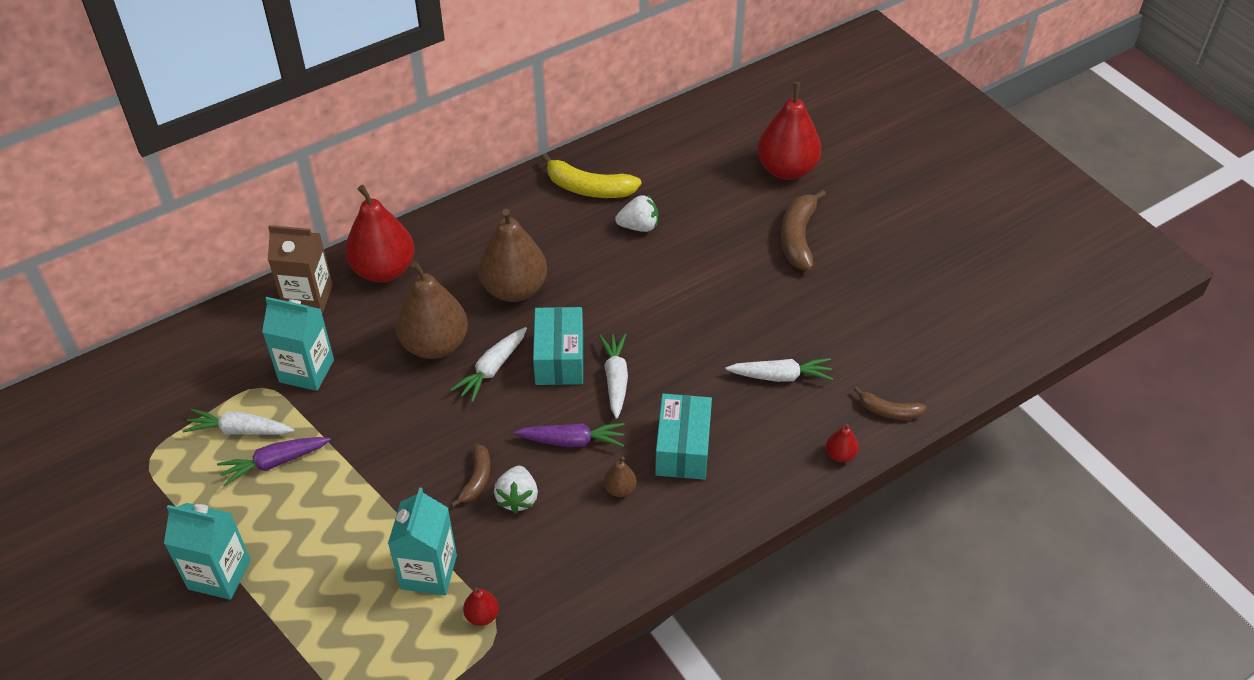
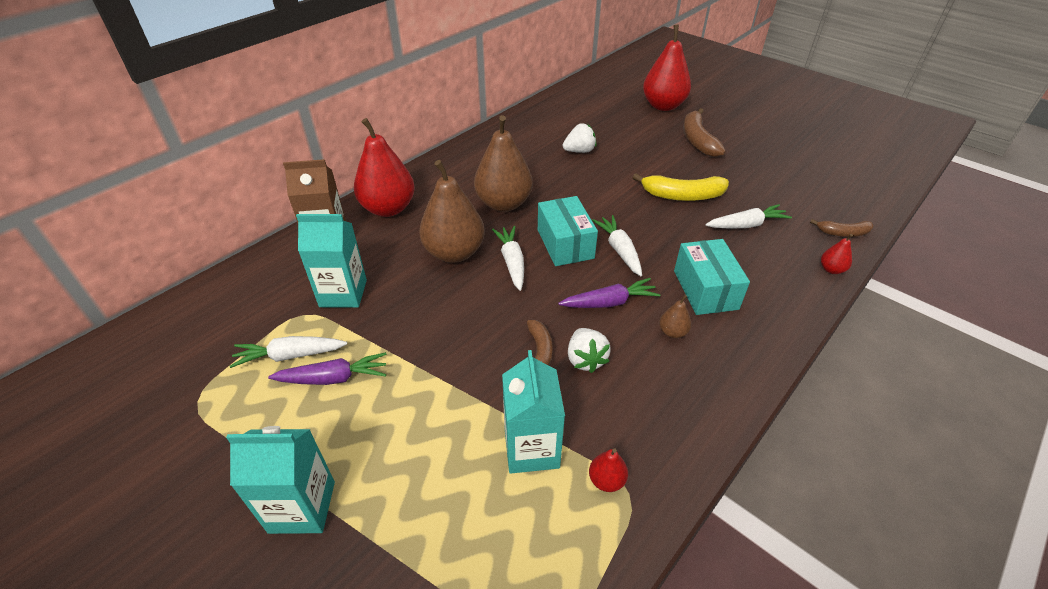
camera: 15 degrees left, 5 degrees down
purple carrot [217,437,331,486] -> purple carrot turned 150 degrees counterclockwise [268,352,386,385]
white carrot [450,327,527,402] -> white carrot turned 150 degrees clockwise [492,226,524,291]
yellow banana [541,153,642,198] -> yellow banana moved to [632,173,729,201]

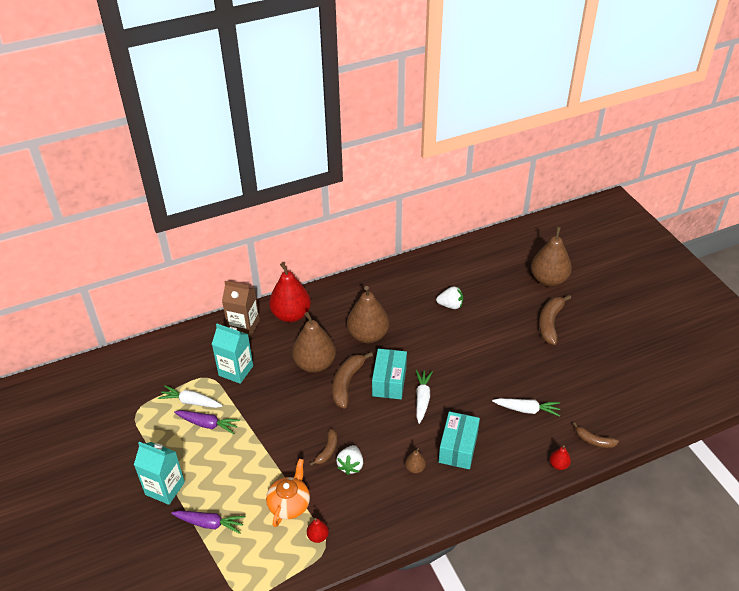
camera: 25 degrees right, 0 degrees up
white carrot [492,226,524,291] -> brown banana [332,352,373,409]
turquoise carton [502,350,565,474] -> orange teapot [266,459,310,527]
purple carrot [558,278,660,308] -> purple carrot moved to [171,510,246,534]
yellow banana [632,173,729,201] -> none
red pear [643,25,691,111] -> brown pear [531,226,572,287]

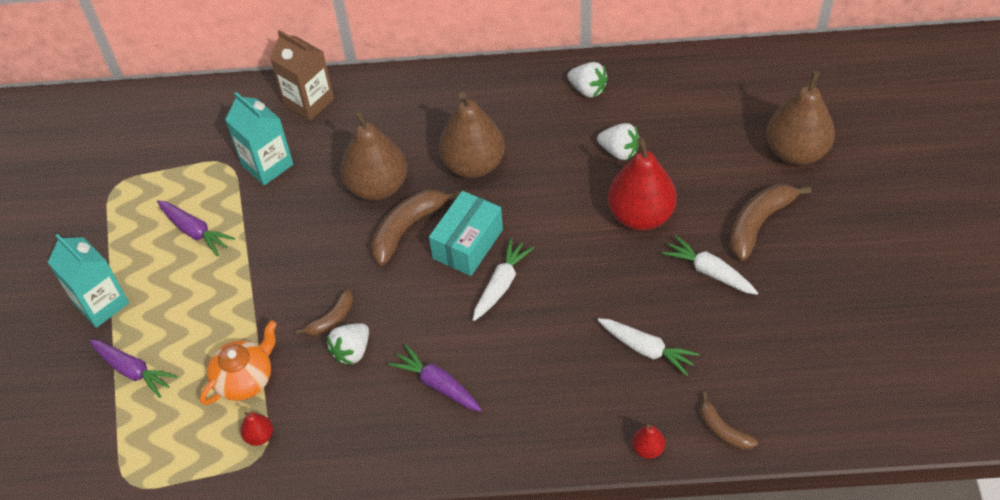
camera: 25 degrees right, 10 degrees up
white carrot [158,386,223,408] -> white carrot moved to [662,235,758,295]
red pear [269,263,311,323] -> red pear moved to [608,137,677,230]
brown pear [405,448,426,474] -> purple carrot [388,344,482,412]
turquoise box [439,412,480,469] -> none
none -> white strawberry [567,62,608,98]

